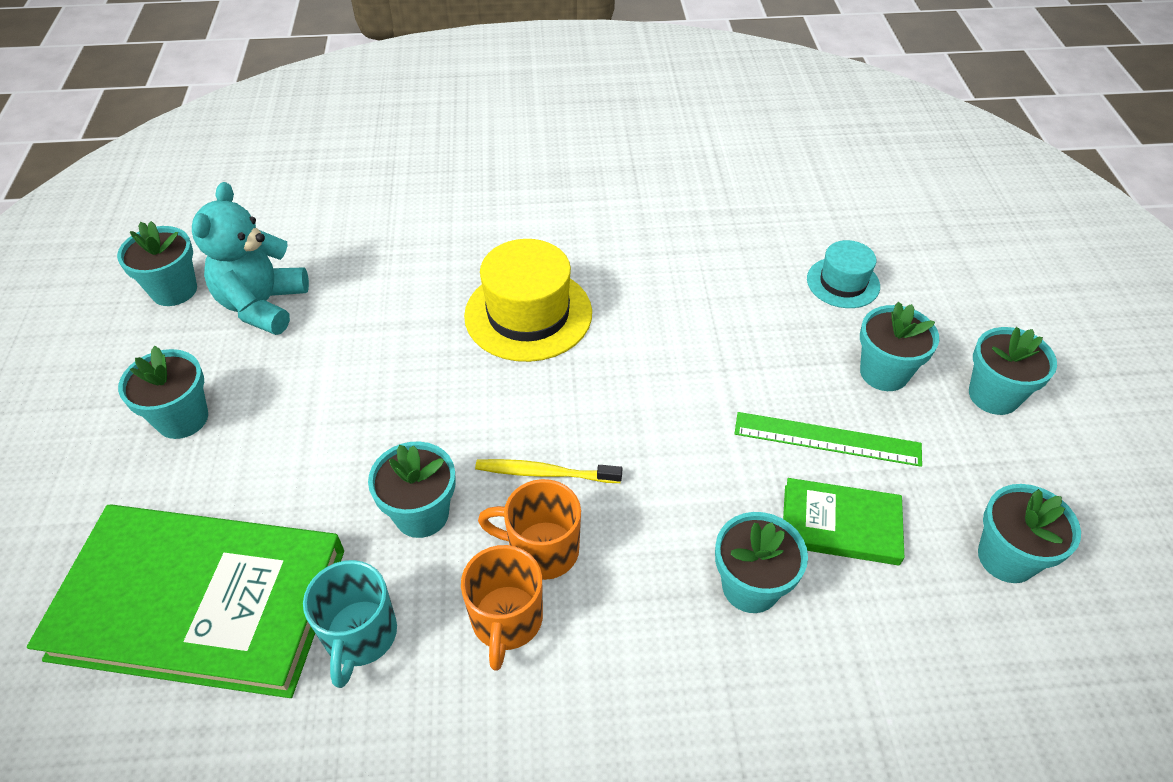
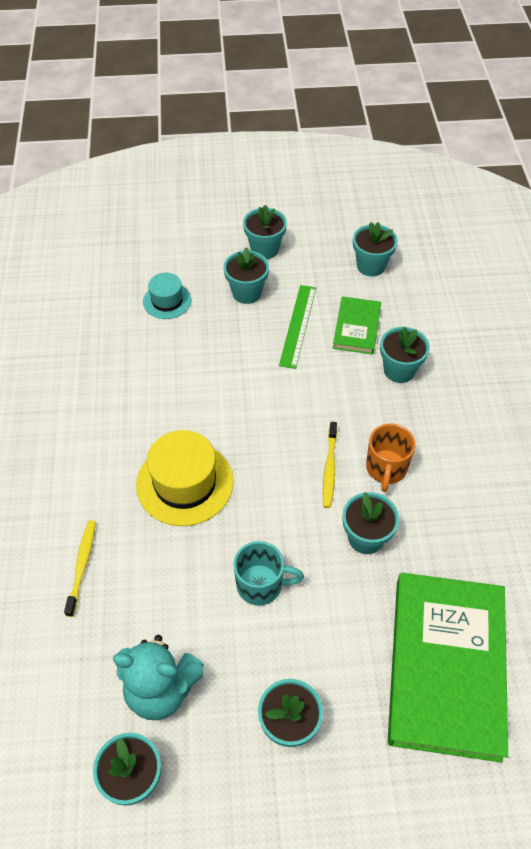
camera: 90 degrees left, 5 degrees up
turquoise mug [303,560,397,688] -> turquoise mug moved to [234,541,304,606]
orange mug [461,545,543,671] -> none
none -> yellow toothbrush [64,520,96,617]

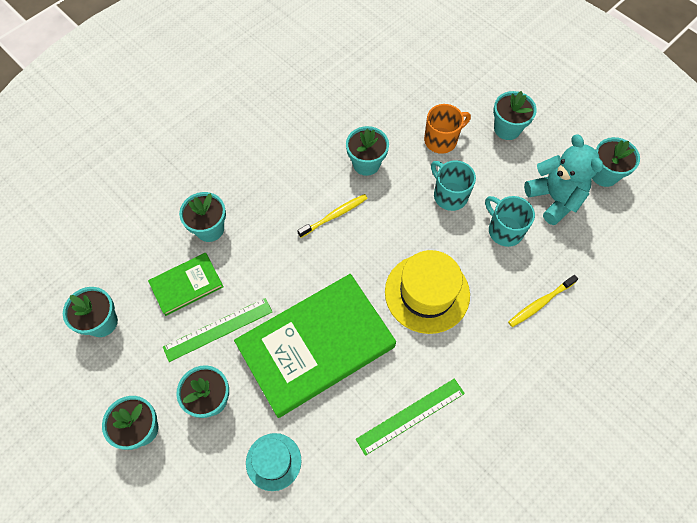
camera: 130 degrees left, 10 degrees up
orange mug [366,423,416,492] -> orange mug moved to [424,104,471,154]
green book [388,573,508,763] -> green book moved to [234,274,396,418]
none -> green ruler [356,378,465,456]
none -> turquoise mug [485,196,535,247]

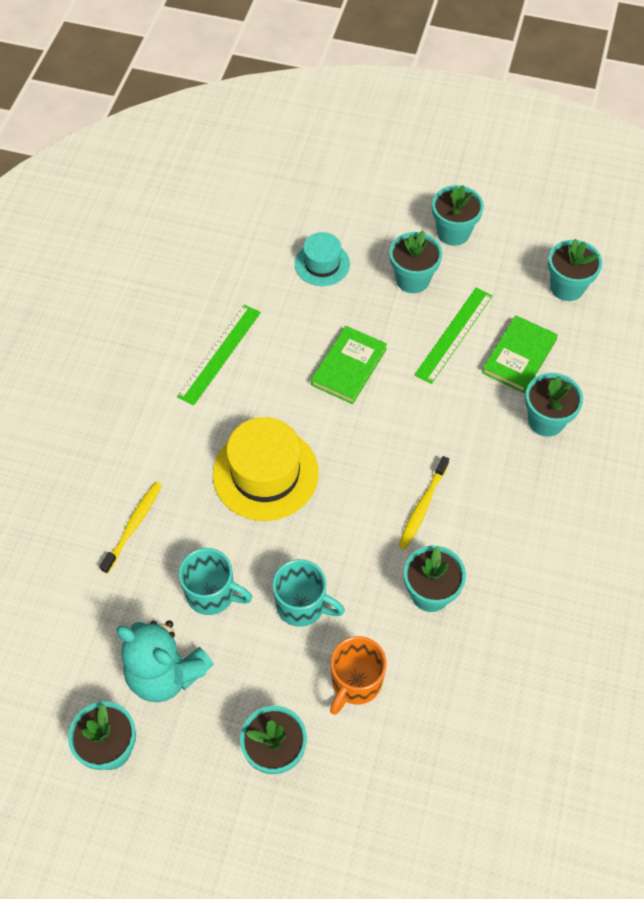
camera: 150 degrees right, 5 degrees down
green book [234,274,396,418] -> green book [311,326,387,404], size x0.49

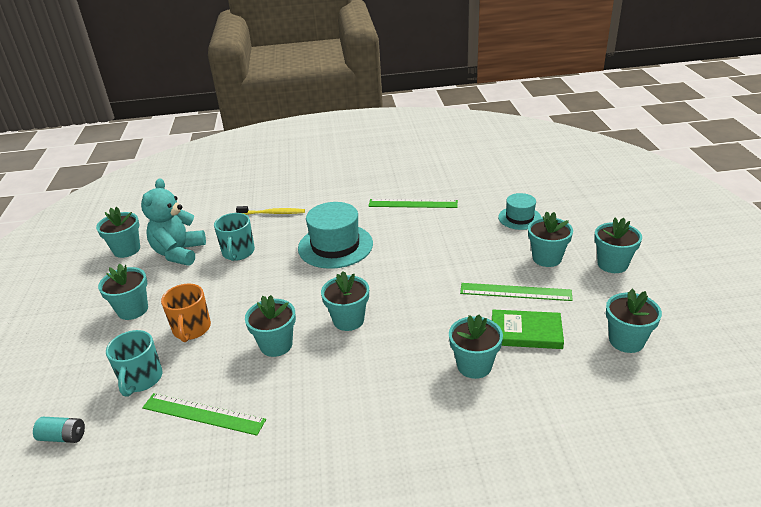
camera: 70 degrees right, 25 degrees down
yellow hat [213,417,319,521] -> turquoise hat [298,202,373,269]
turquoise mug [272,559,345,627] -> turquoise mug moved to [106,330,163,396]
green book [311,326,387,404] -> none
orange mug [330,636,387,715] -> orange mug turned 105 degrees counterclockwise [161,284,211,342]
yellow toothbrush [399,456,449,549] -> turquoise flower pot [321,271,369,331]
none -> turquoise battery [33,417,85,443]
none -> green ruler [142,393,266,436]

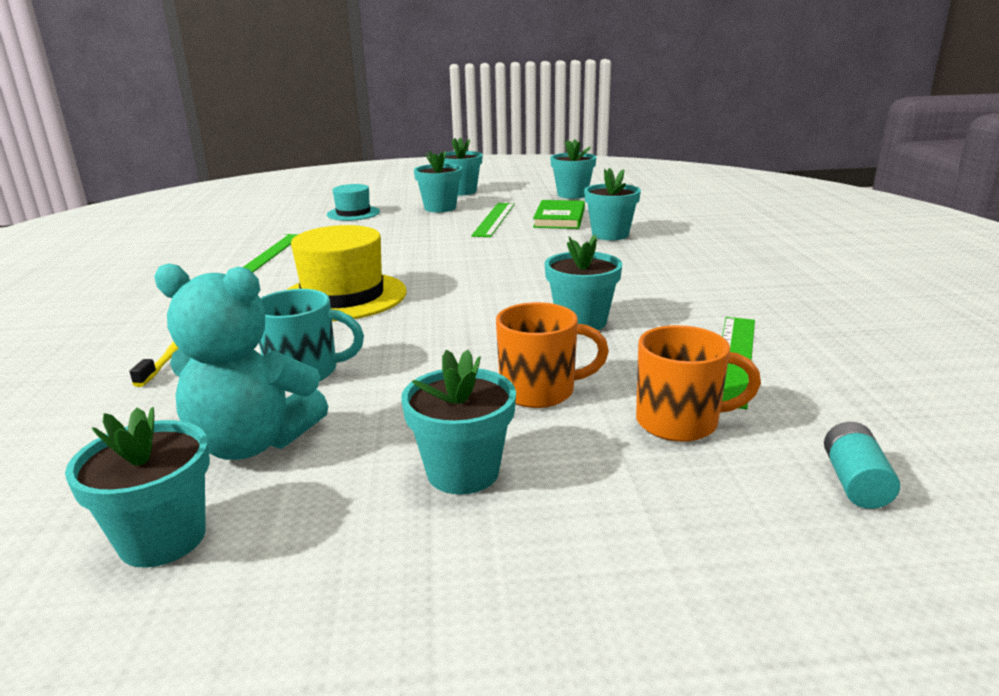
camera: 90 degrees left, 10 degrees down
turquoise mug [106,330,163,396] -> orange mug [636,325,761,442]
turquoise hat [298,202,373,269] -> yellow hat [287,225,407,321]
turquoise flower pot [321,271,369,331] -> none

